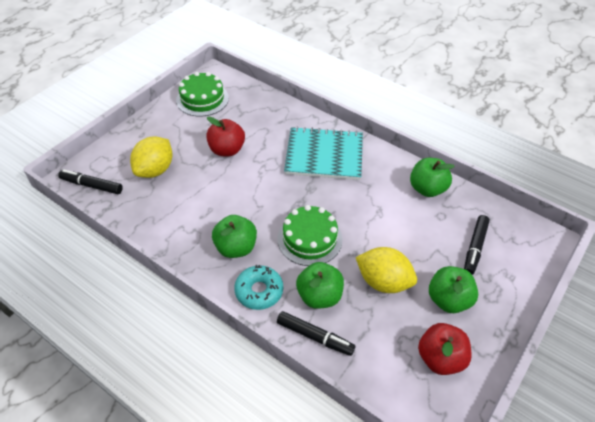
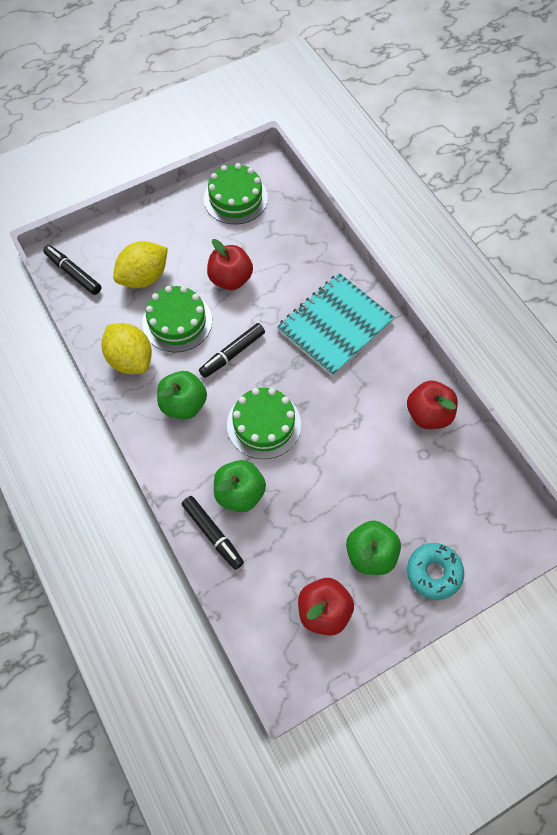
camera: 25 degrees right, 15 degrees up
turquoise donut [234,265,283,310] -> turquoise donut moved to [407,543,464,600]
turquoise notebook [284,126,363,180] -> turquoise notebook turned 75 degrees counterclockwise [277,273,395,377]
yellow lemon [356,247,417,293] -> yellow lemon moved to [101,323,152,374]
green apple [410,158,455,197] -> red apple [407,380,458,429]
black marker [464,215,490,275] -> black marker moved to [199,323,265,378]
none -> green cake [142,286,212,352]

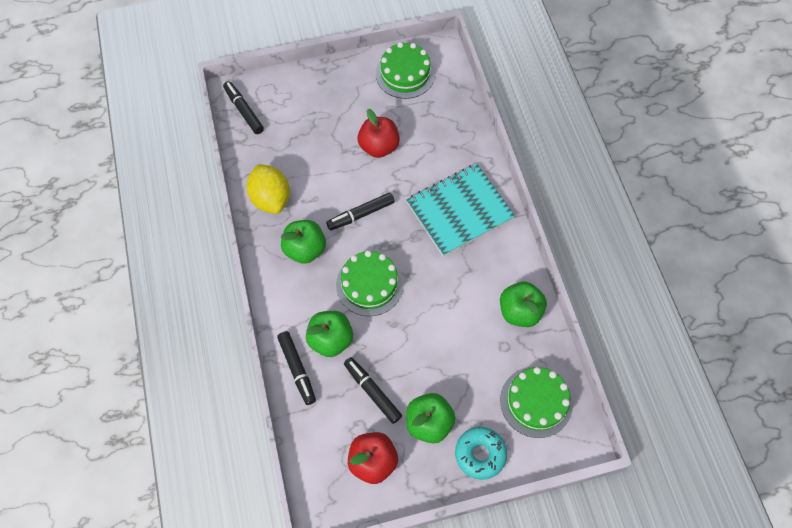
camera: 15 degrees right, 0 degrees up
yellow lemon [113,241,168,288] -> none
green cake [142,286,212,352] -> green cake moved to [500,367,573,438]
red apple [407,380,458,429] -> green apple [500,282,547,327]
none -> black marker [344,357,402,424]

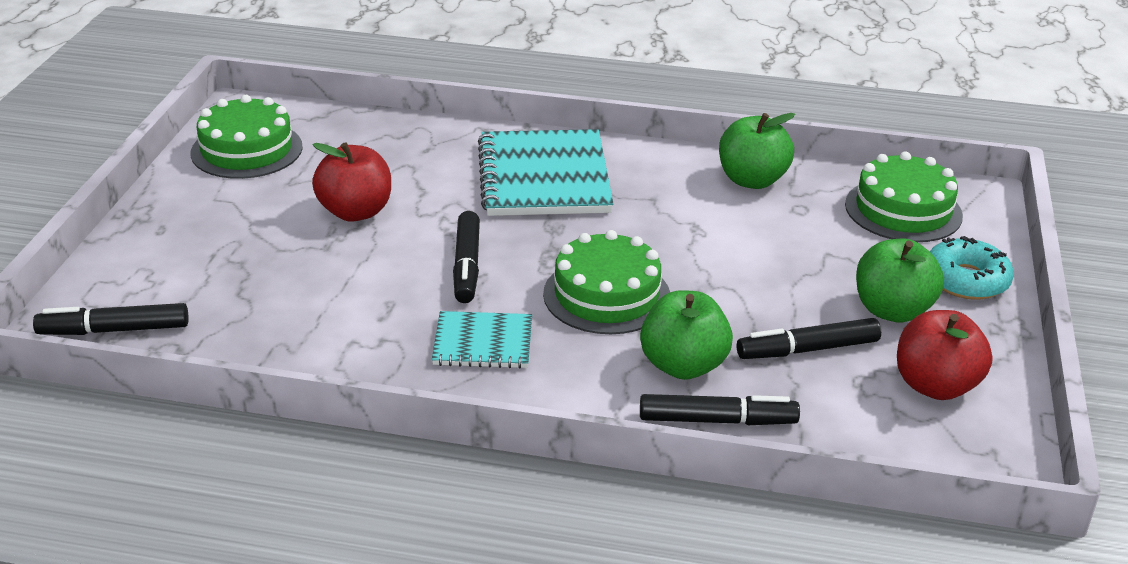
camera: 65 degrees left, 30 degrees down
yellow lemon [247,164,290,214] -> none
green apple [281,220,326,264] -> turquoise notebook [432,311,532,369]

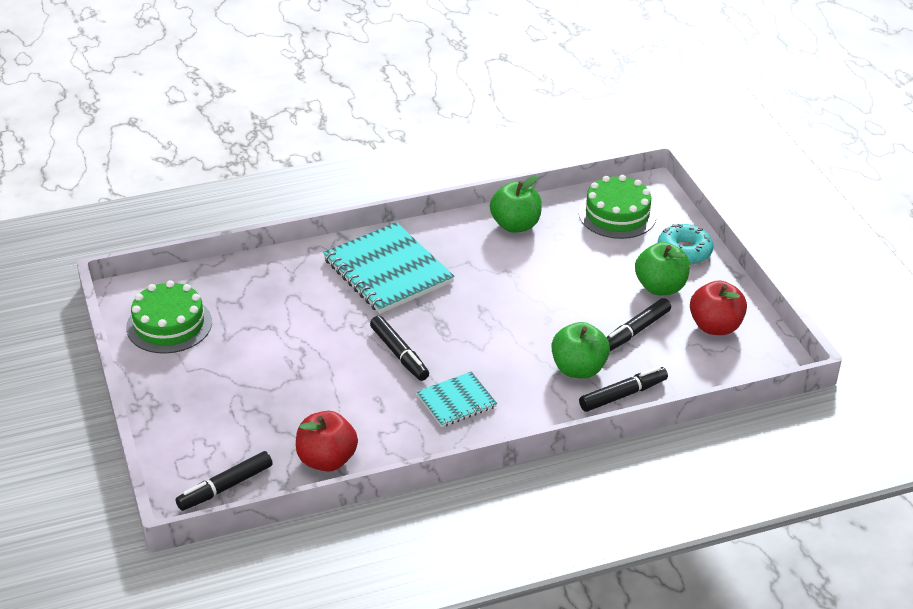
camera: 30 degrees left, 5 degrees up
red apple [312,142,391,221] -> red apple moved to [296,411,358,472]
green cake [543,230,670,334] -> none

